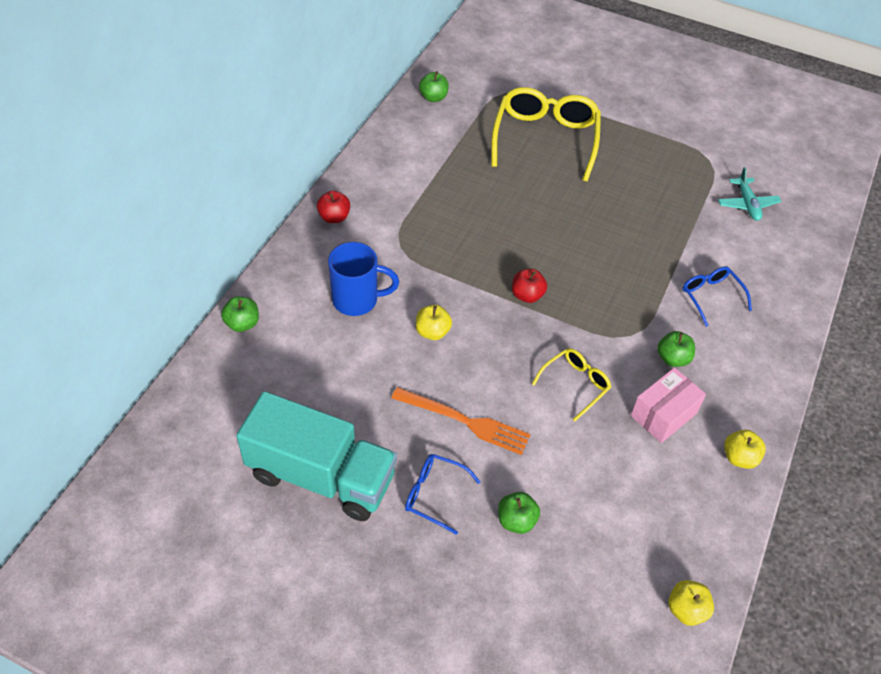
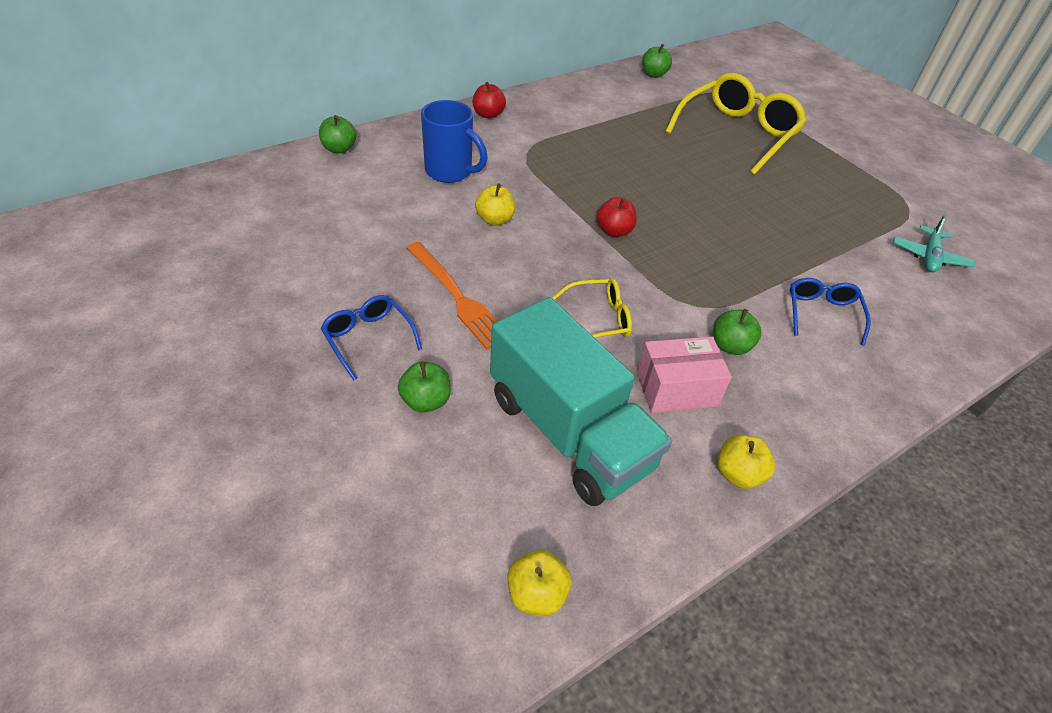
camera: 30 degrees right, 5 degrees down
turquoise truck [236,391,397,521] -> turquoise truck moved to [490,297,672,506]

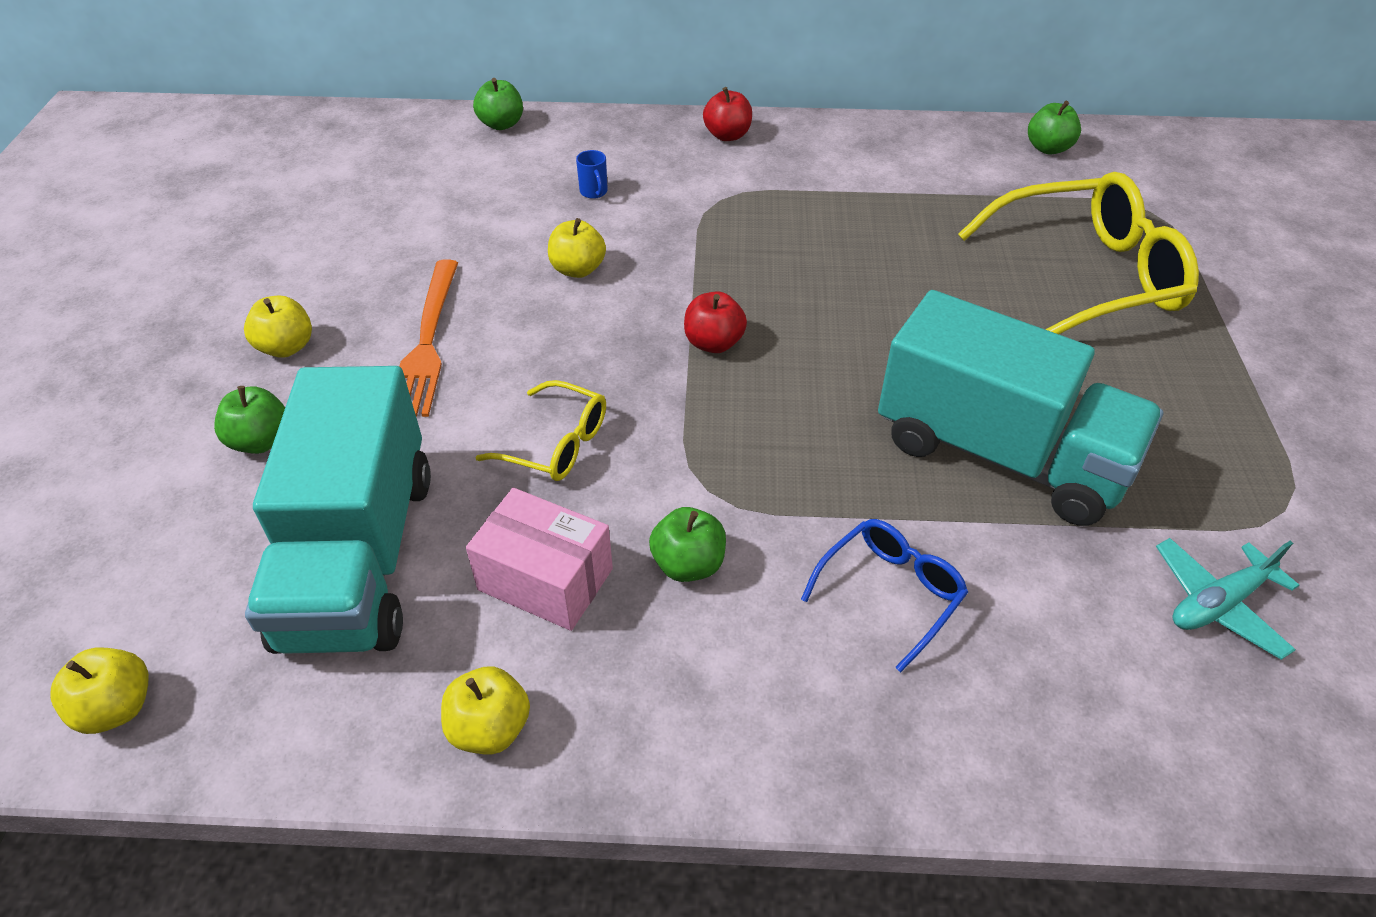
camera: 40 degrees right, 0 degrees up
blue glasses [321,295,422,380] -> yellow apple [244,296,312,358]
blue mug [421,100,488,183] -> blue mug [576,150,608,199], size x0.42
none -> turquoise truck [878,290,1163,526]

